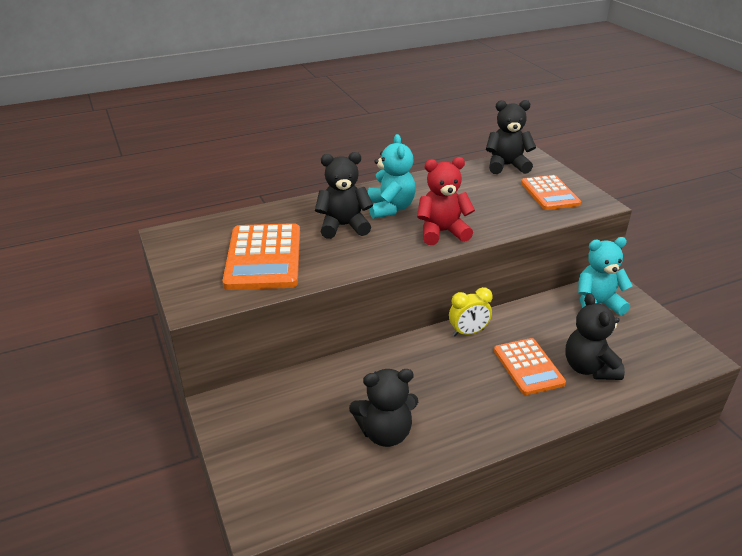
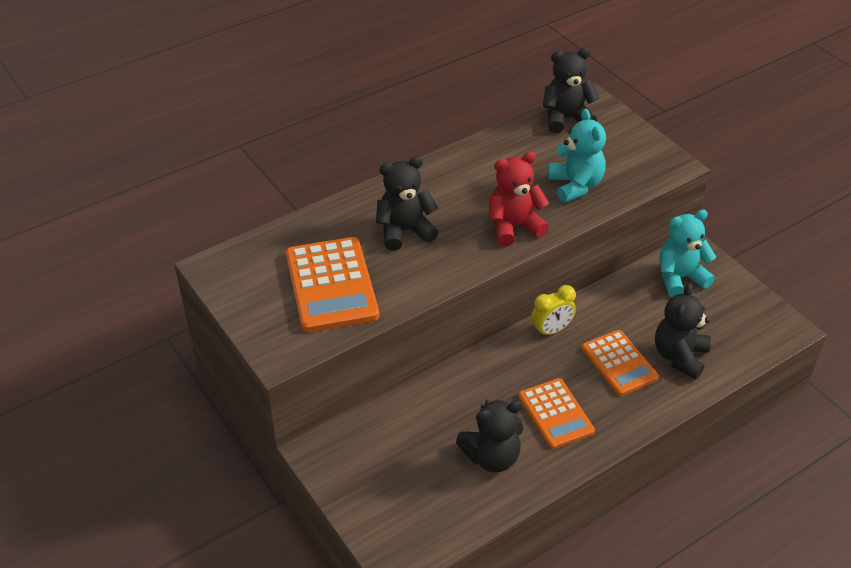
camera: 10 degrees left, 10 degrees up
turquoise teddy bear [368,134,415,219] -> turquoise teddy bear moved to [548,109,606,203]
orange calculator [521,175,581,210] -> orange calculator moved to [519,378,595,449]
black teddy bear [565,293,625,380] -> black teddy bear turned 45 degrees clockwise [655,283,711,379]

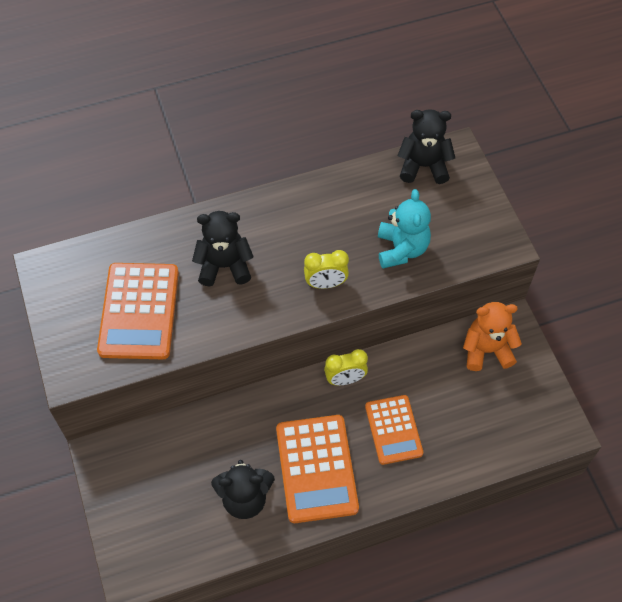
camera: 15 degrees right, 15 degrees up
red teddy bear [489,152,549,247] -> yellow clock [304,250,349,289]
orange calculator [519,378,595,449] -> orange calculator [276,415,359,523], size x1.53
black teddy bear [655,283,711,379] -> none
turquoise teddy bear [660,210,716,297] -> orange teddy bear [463,302,522,371]

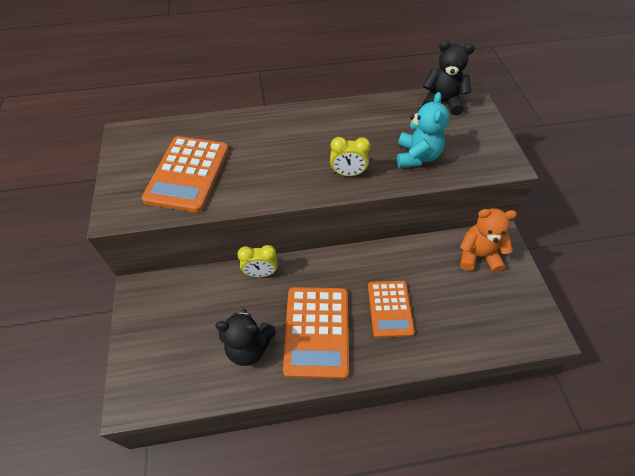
camera: 10 degrees right, 5 degrees down
black teddy bear [192,211,254,286] -> none
yellow clock [324,349,368,385] -> yellow clock moved to [237,245,278,277]

